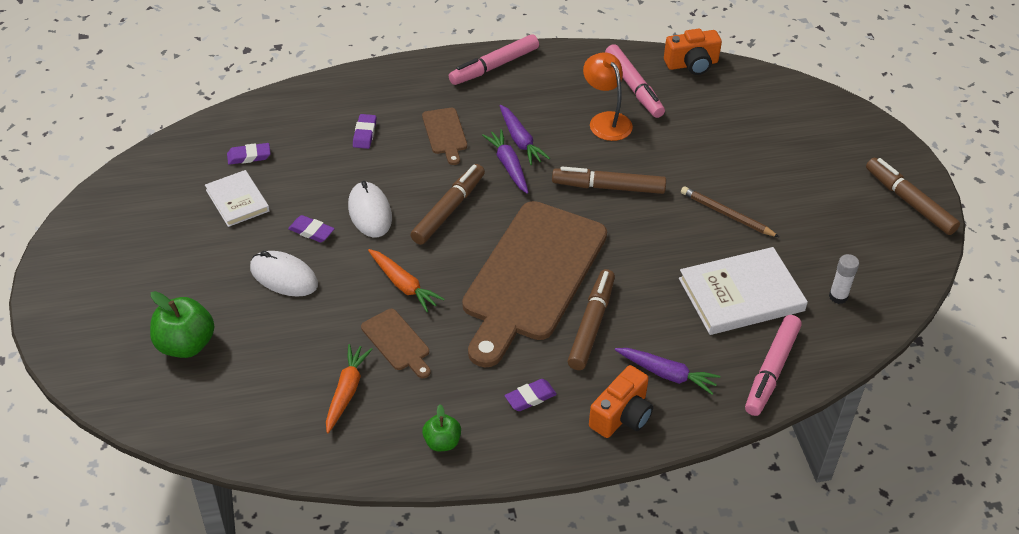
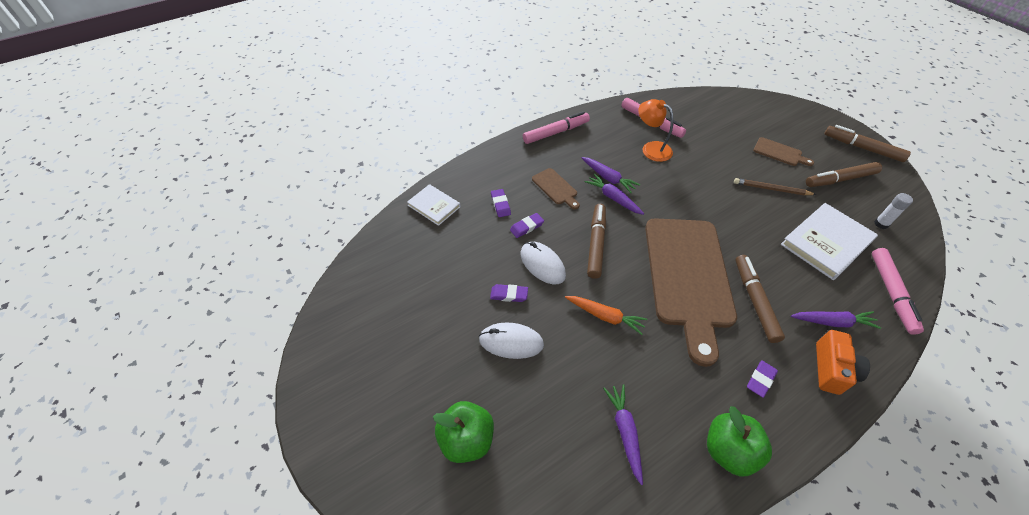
camera: 20 degrees left, 5 degrees up
white book [205,170,270,227] -> white book moved to [407,184,461,226]
purple eraser [227,143,271,165] -> purple eraser moved to [510,213,544,238]
orange carrot [326,344,373,433] -> purple carrot [603,384,643,485]
brown cutting board [361,309,431,378] -> brown cutting board moved to [753,137,814,166]
green apple [422,405,461,451] -> green apple [707,406,772,477], size x1.70
pink marker [449,34,539,85] -> pink marker turned 150 degrees counterclockwise [523,111,590,144]
brown marker [552,167,666,194] -> brown marker moved to [806,162,882,187]
orange camera [664,29,722,75] -> none

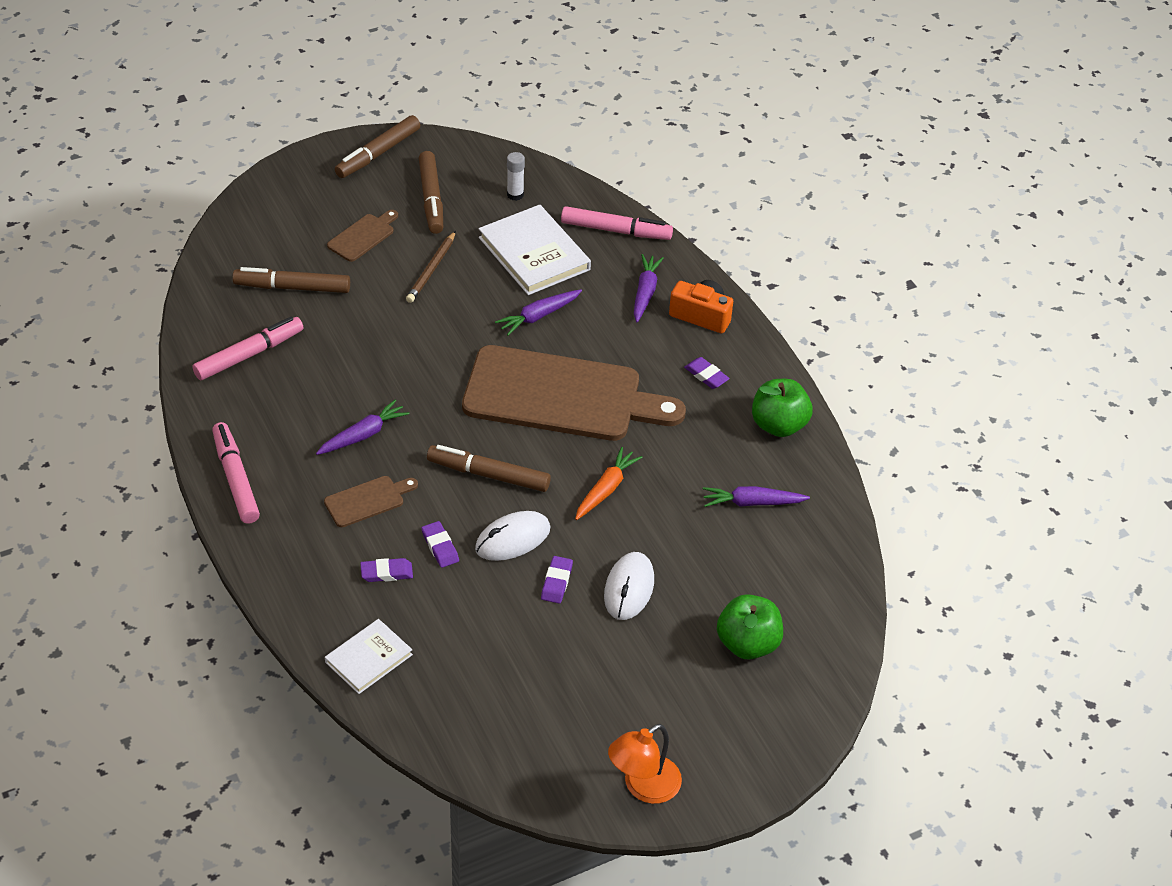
camera: 85 degrees left, 5 degrees down
purple carrot [584,174,644,215] -> purple carrot moved to [495,289,582,336]
orange lamp [638,99,674,162] -> orange lamp moved to [608,724,682,804]
brown marker [735,255,785,343] -> brown marker moved to [232,267,350,293]

